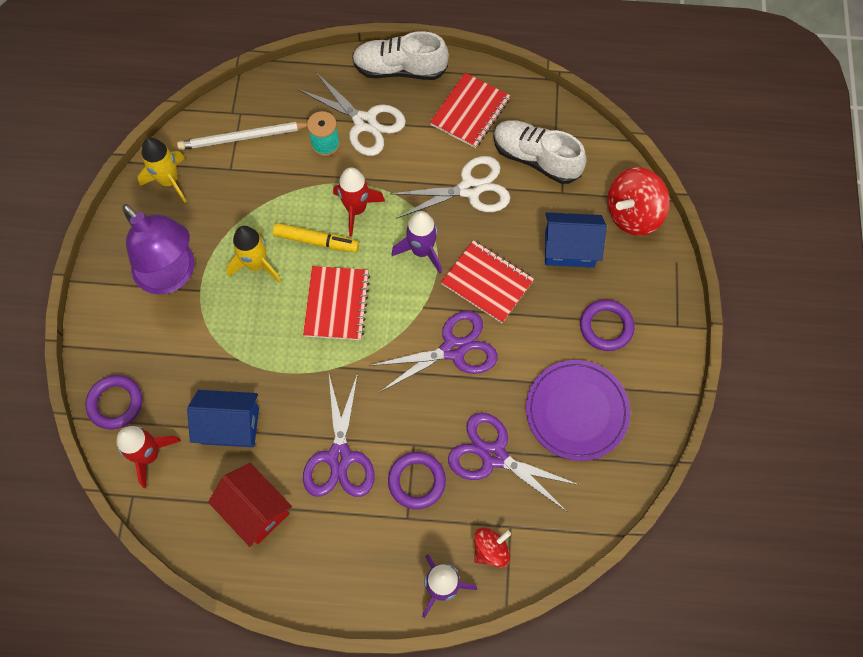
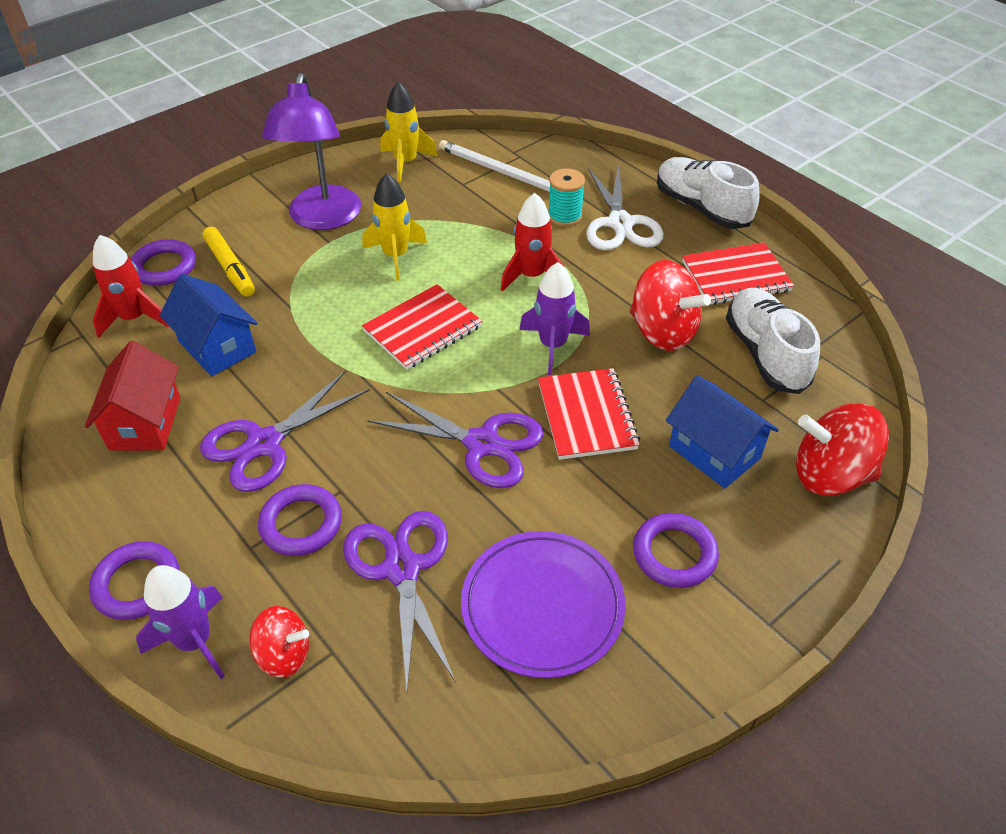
camera: 45 degrees right, 20 degrees down
yellow marker [273,223,359,252] -> yellow marker moved to [203,227,255,297]
white scissors [390,156,511,219] -> red spinning top [630,260,711,351]
none -> purple ring [89,541,179,620]

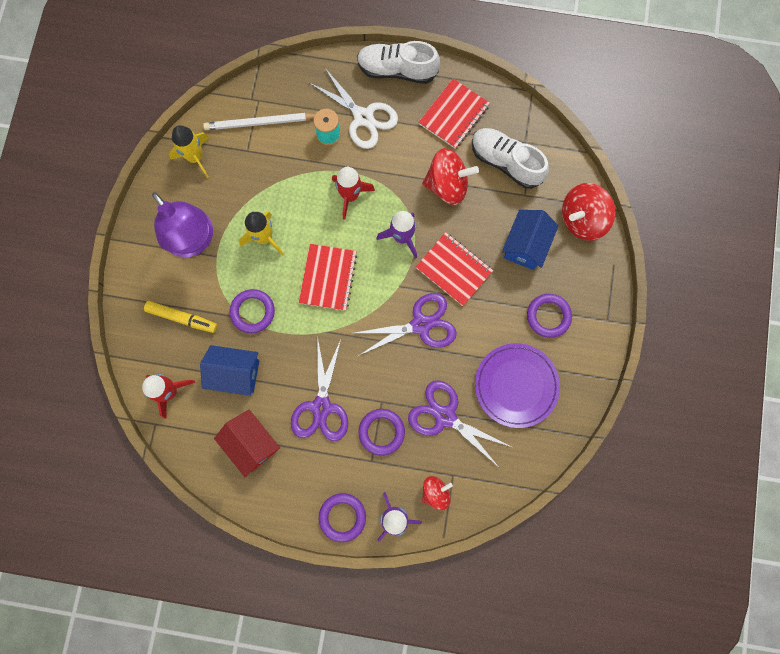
camera: 40 degrees left, 30 degrees up
purple ring [131,239,196,286] -> purple ring moved to [230,289,275,333]
blue house [666,375,779,488] -> blue house turned 75 degrees counterclockwise [502,210,559,270]

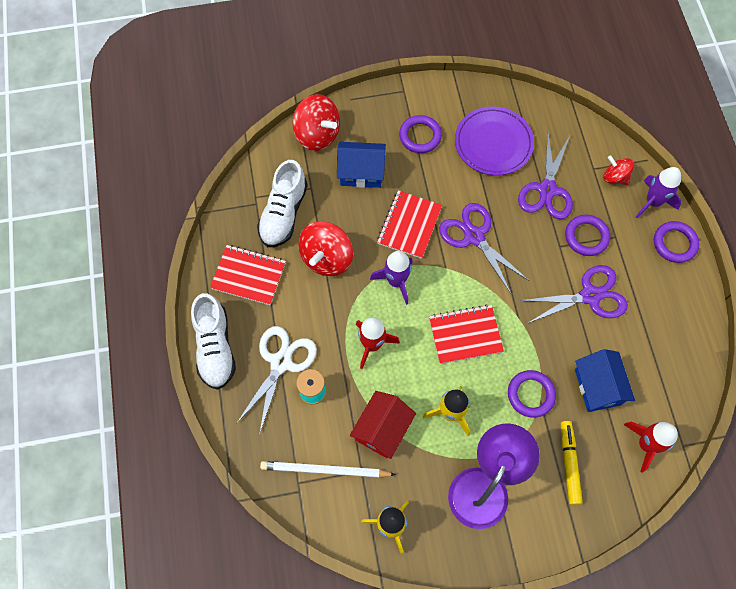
camera: 110 degrees left, 10 degrees down
white pencil [203,113,315,130] -> white pencil turned 120 degrees clockwise [260,461,396,478]
red house [214,410,280,477] -> red house moved to [350,391,416,459]
red spinning top [422,148,479,205] -> red spinning top turned 135 degrees counterclockwise [298,221,353,276]

